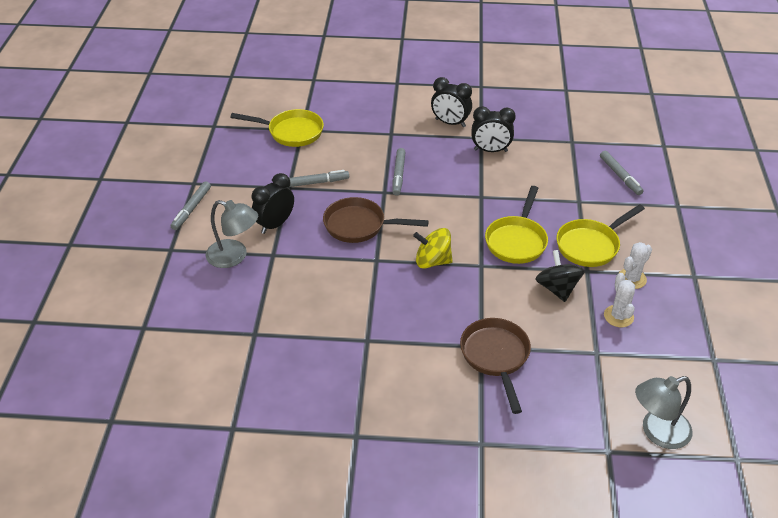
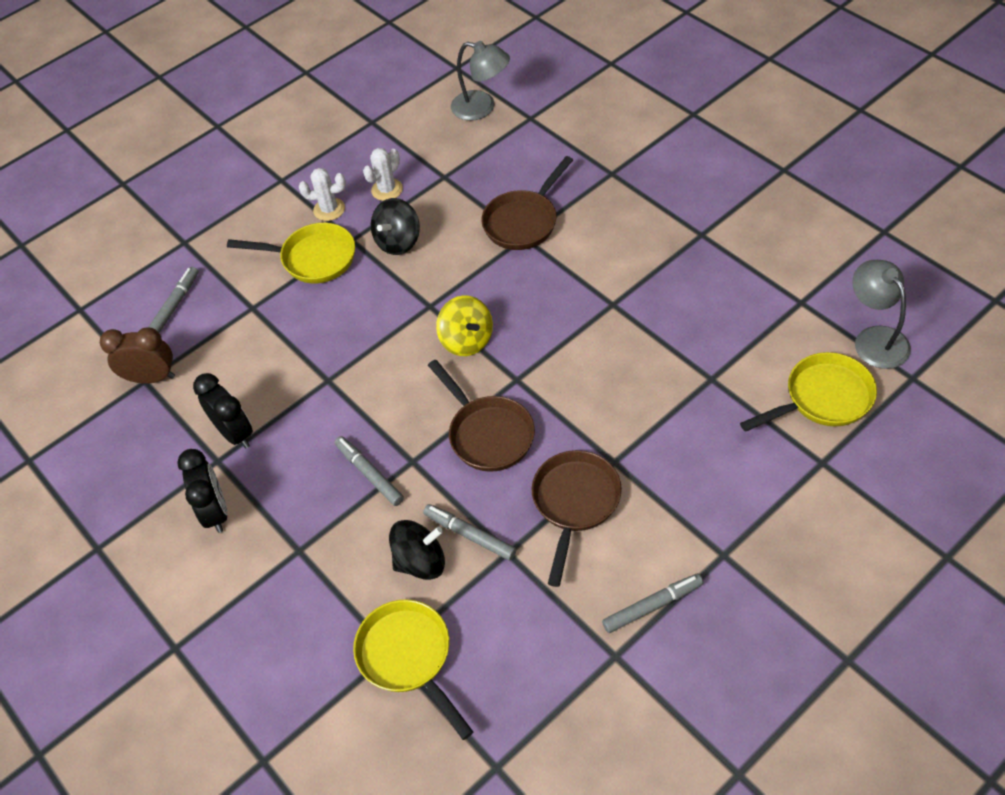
camera: 130 degrees left, 10 degrees up
grey lamp [206,200,258,268] -> grey lamp moved to [852,260,911,369]
black clock [251,173,294,234] -> brown pan [532,450,622,587]
grey marker [393,148,405,196] -> grey marker turned 90 degrees counterclockwise [335,436,404,506]
yellow pan [485,186,548,264] -> yellow pan moved to [740,352,877,432]
none -> brown clock [100,327,175,384]
none -> black spinning top [389,520,445,580]

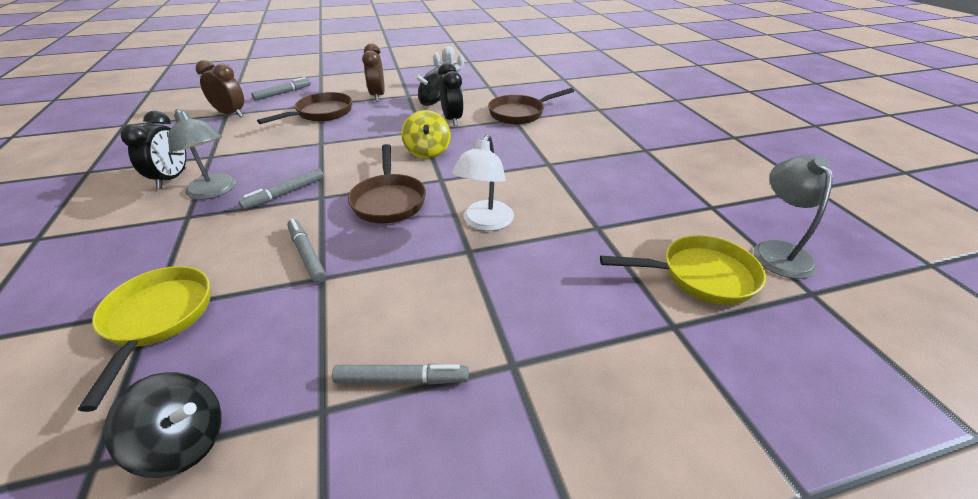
camera: 20 degrees right, 15 degrees down
black clock [193,373,253,449] -> black clock moved to [438,63,464,126]
yellow pan [227,223,355,284] -> brown clock [362,43,385,101]
white cactus [299,168,346,221] -> none
grey marker [335,436,404,506] -> grey marker turned 120 degrees counterclockwise [239,168,324,210]
black spinning top [389,520,445,580] -> black spinning top moved to [104,372,222,478]
grey lamp [451,41,510,121] -> grey lamp moved to [168,109,236,200]
brown pan [532,450,622,587] -> brown pan moved to [257,92,352,124]
none -> white lamp [452,134,514,231]

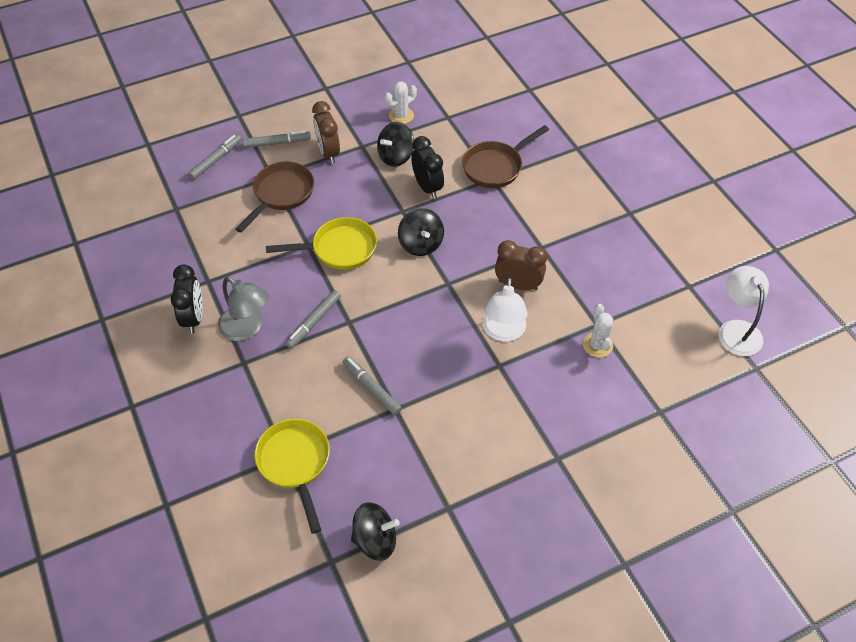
camera: 10 degrees left, 15 degrees up
brown clock [196,60,244,117] -> brown clock moved to [495,240,547,290]
grey marker [332,363,469,385] -> grey marker moved to [243,131,311,148]
brown pan [348,144,426,223] -> none
yellow spinning top [402,110,451,159] -> black spinning top [398,208,444,256]
yellow pan [600,235,766,305] -> yellow pan moved to [266,217,377,270]
grey lamp [754,156,833,279] -> white lamp [719,266,769,356]
none -> white cactus [583,304,613,358]

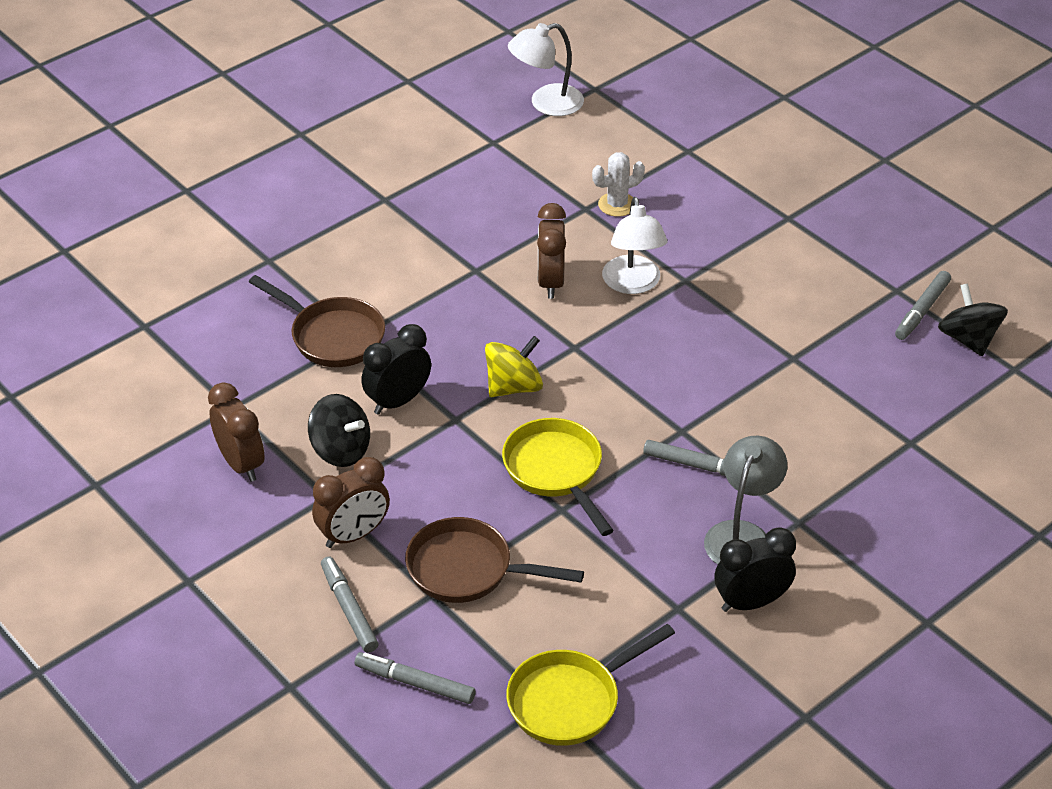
camera: 105 degrees left, 10 degrees down
yellow pan [255,419,330,534] -> yellow pan moved to [506,624,675,746]
grey marker [343,356,402,415] -> grey marker moved to [895,271,951,340]
white cactus [385,81,417,124] -> brown clock [208,382,265,482]
black spinning top [398,208,444,256] -> yellow spinning top [485,336,543,397]
white lamp [483,277,528,341] -> white lamp turned 90 degrees clockwise [602,197,668,294]

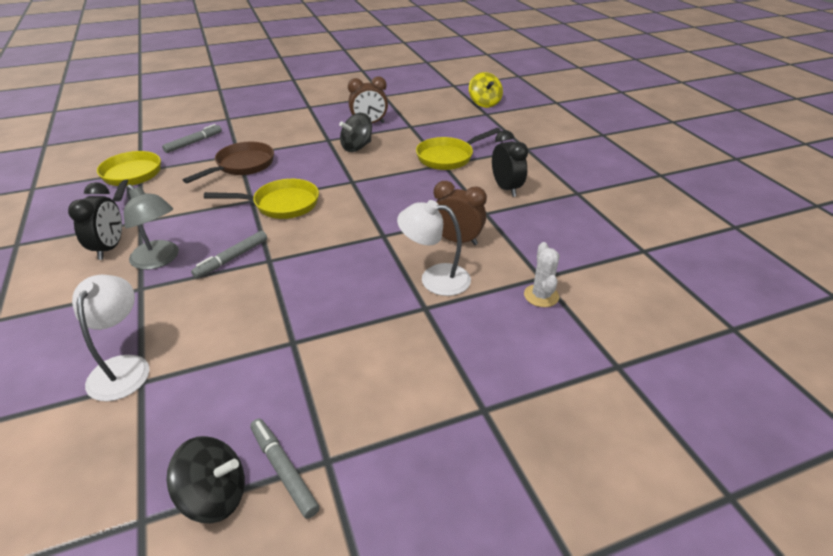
camera: 110 degrees right, 5 degrees down
brown pan [249,275,385,367] -> yellow pan [416,128,501,170]
brown clock [312,457,390,548] -> none
grey marker [321,556,379,653] -> none
black clock [361,324,431,414] -> black clock moved to [492,130,528,197]
yellow spinning top [485,336,543,397] -> yellow spinning top moved to [469,72,503,108]
white lamp [508,23,584,116] -> white lamp moved to [72,275,150,401]

